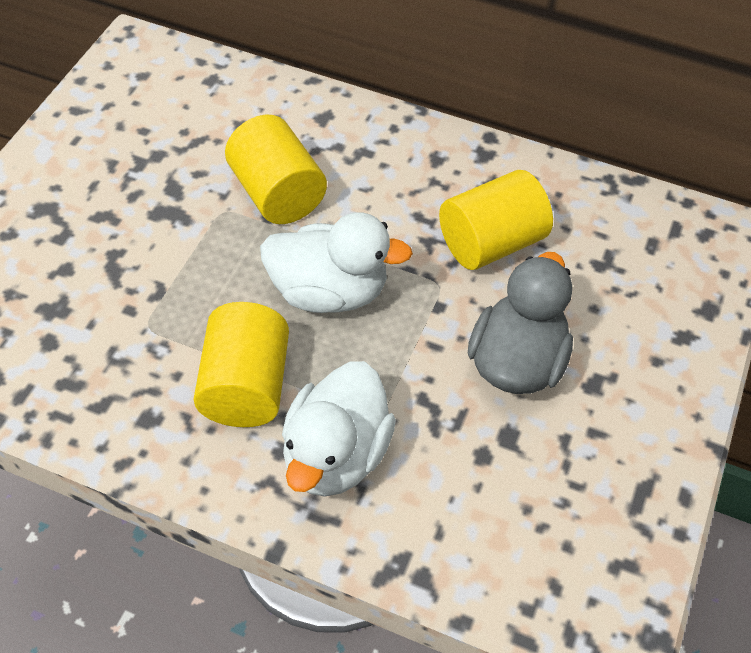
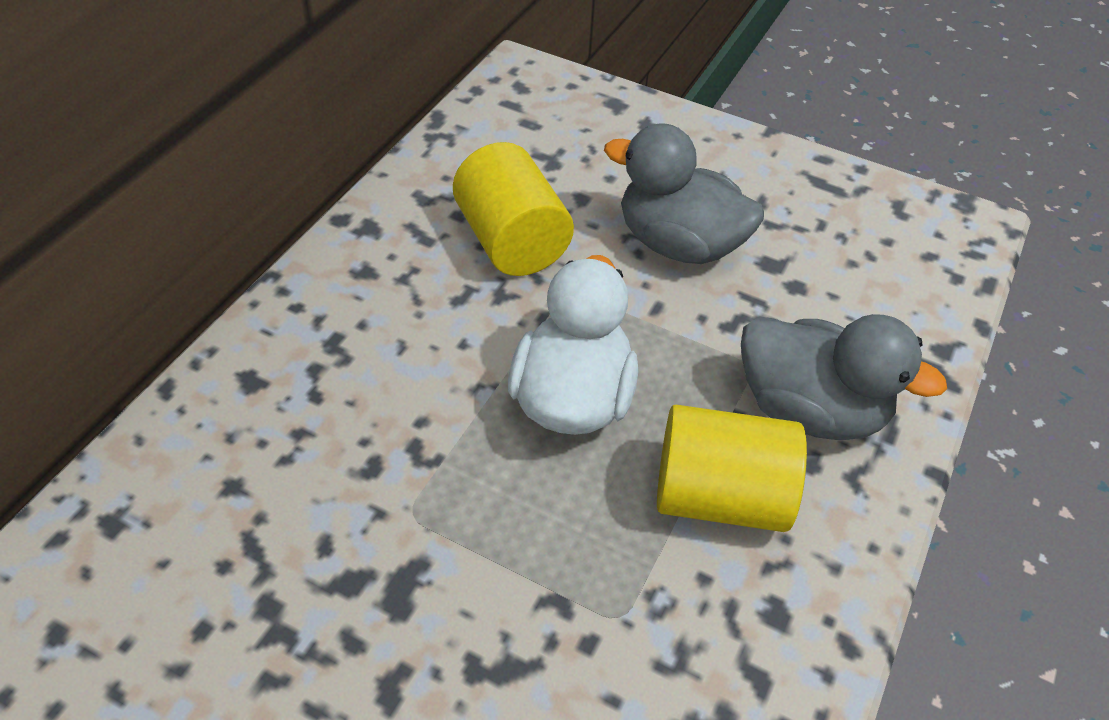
camera: 85 degrees left, 5 degrees down
yellow cylinder [225,115,327,224] -> none
white duck [282,361,396,497] -> grey duck [741,314,947,440]

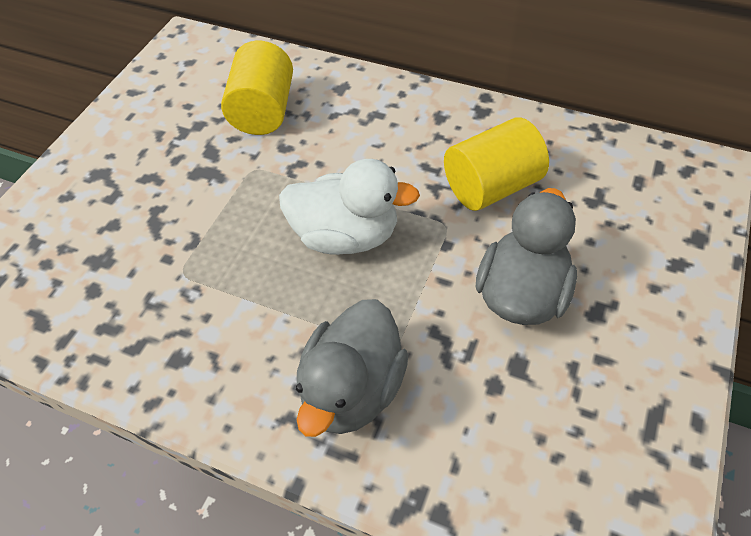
camera: 90 degrees right, 5 degrees up
yellow cylinder [657,405,807,532] -> yellow cylinder moved to [221,41,293,135]

